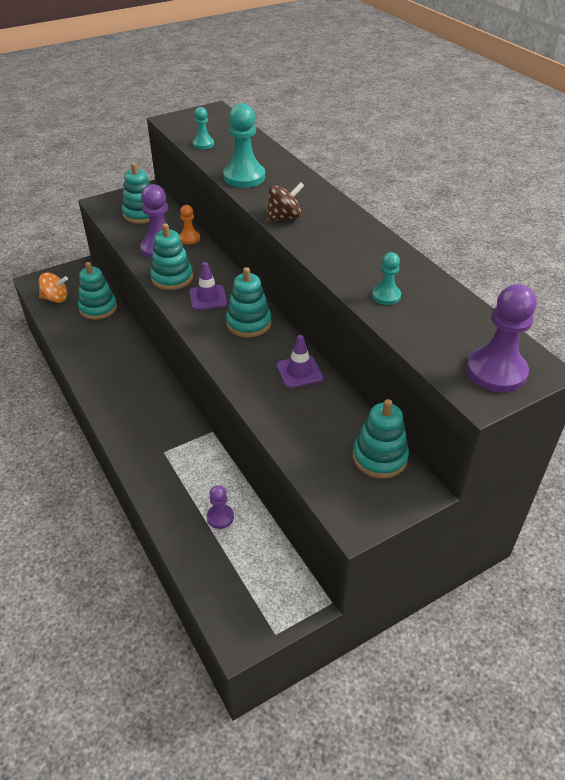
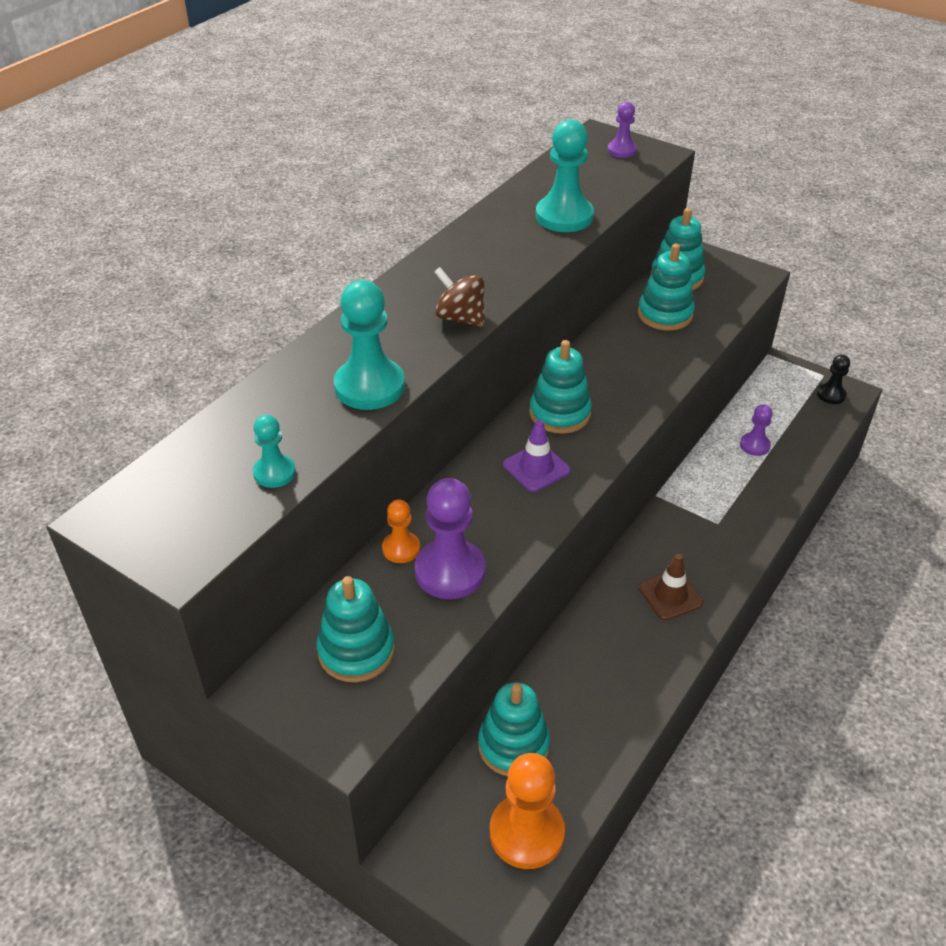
camera: 115 degrees left, 0 degrees up
orange spinning top [39,273,68,303] -> orange pawn [490,753,565,869]
turquoise stacking toy [150,223,193,290] -> turquoise stacking toy moved to [638,244,695,331]
purple traffic cone [277,335,323,388] -> none
turquoise pawn [372,252,401,305] -> turquoise pawn [536,120,594,232], size x1.83
purple pawn [467,284,537,393] -> purple pawn [607,102,637,158], size x0.55
none -> brown traffic cone [639,554,703,620]
none -> black pawn [817,354,850,404]

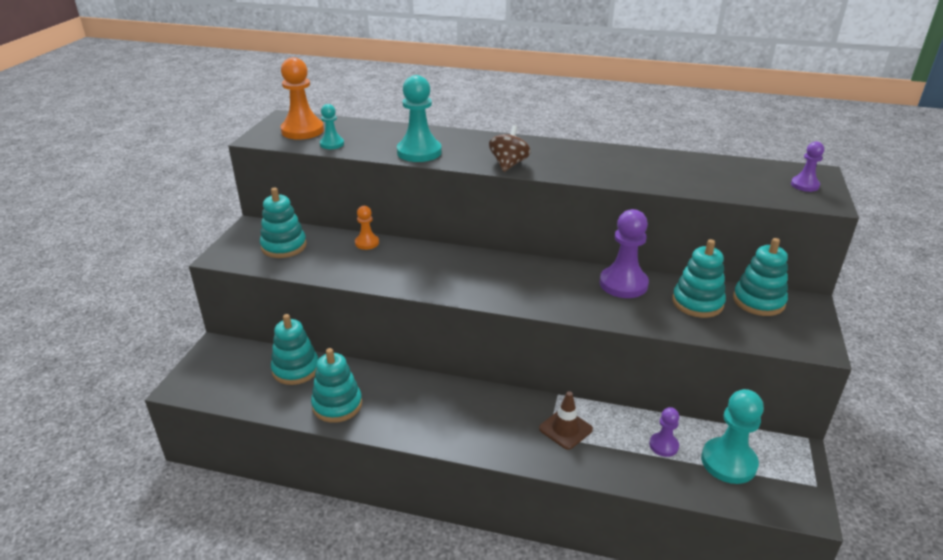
camera: 70 degrees right, 10 degrees down
purple pawn [415,478,486,599] -> purple pawn moved to [599,209,649,298]
orange pawn [490,753,565,869] -> orange pawn moved to [281,57,324,140]
purple traffic cone [503,419,570,492] -> none
turquoise stacking toy [529,340,592,434] -> turquoise stacking toy moved to [311,348,362,423]
turquoise pawn [536,120,594,232] -> turquoise pawn moved to [701,389,764,484]
brown traffic cone [639,554,703,620] -> brown traffic cone moved to [539,391,593,450]
black pawn [817,354,850,404] -> none

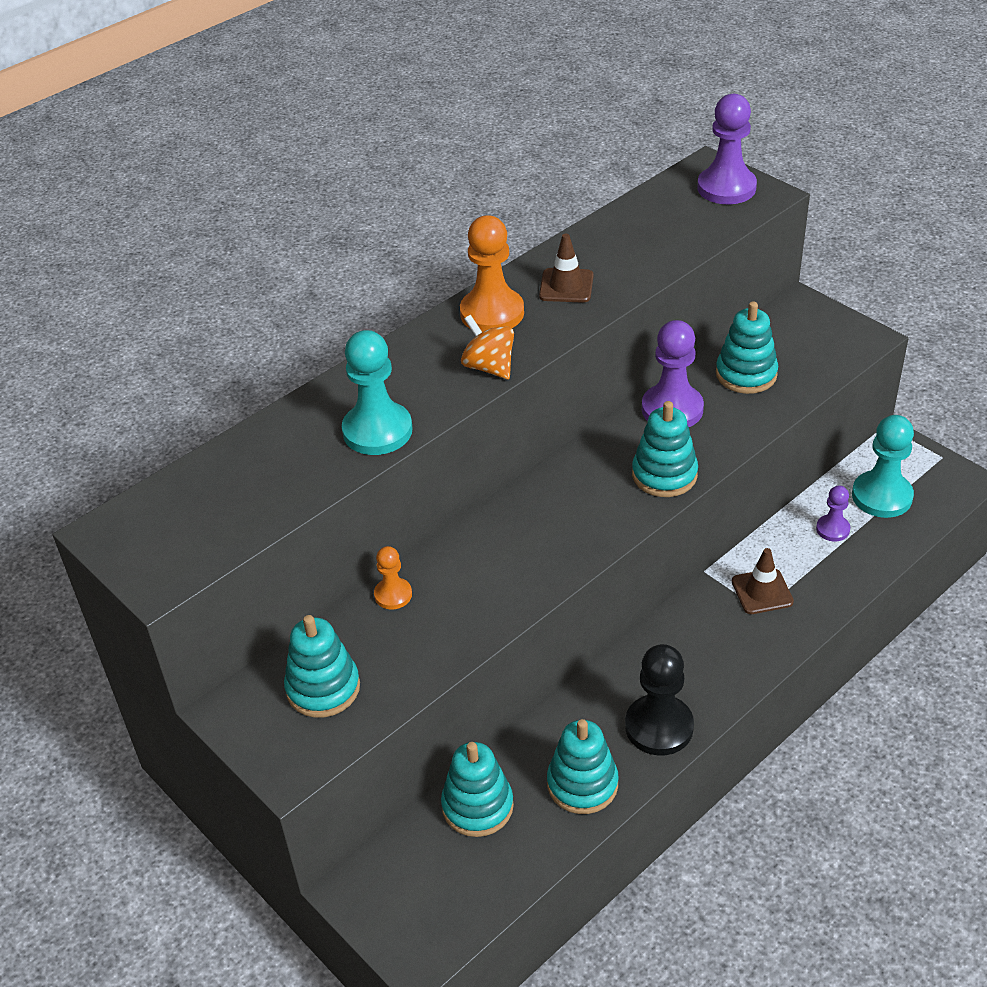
camera: 55 degrees left, 10 degrees up
orange pawn [281,57,324,140] -> orange pawn moved to [460,215,524,332]
turquoise pawn [320,104,344,149] -> none
brown spinning top [489,125,531,172] -> orange spinning top [461,315,514,379]
turquoise stacking toy [733,238,788,316] -> turquoise stacking toy moved to [632,401,698,497]
purple pawn [791,141,824,192] -> purple pawn [698,94,757,204], size x1.83
none -> brown traffic cone [539,234,594,303]
none -> black pawn [625,644,694,755]

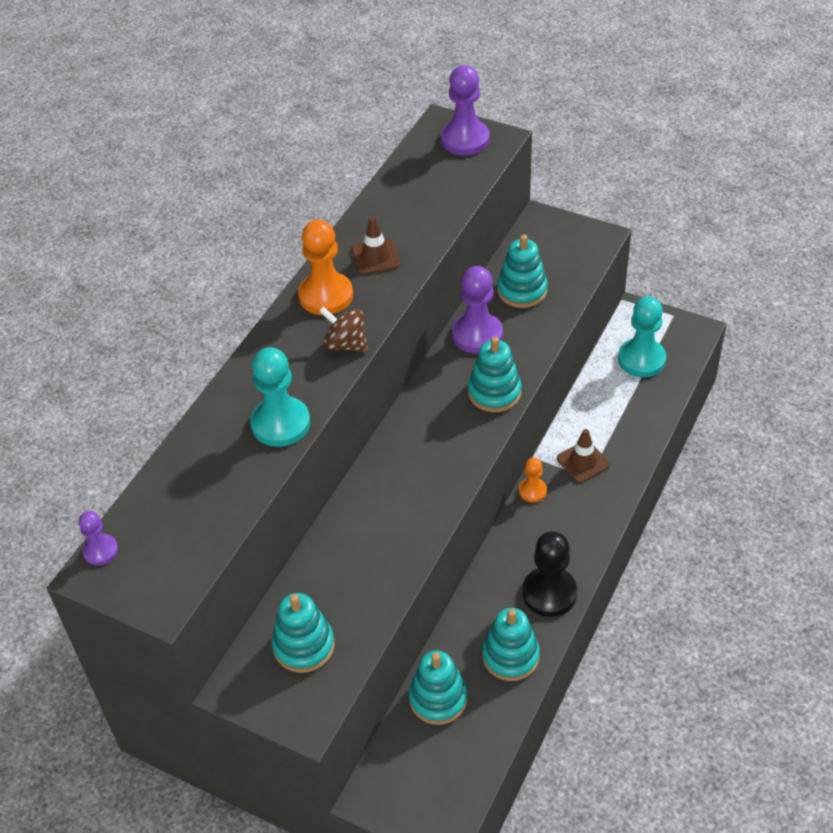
camera: 20 degrees left, 5 degrees up
orange pawn [374,546,412,609] -> orange pawn moved to [519,458,547,503]
orange spinning top [461,315,514,379] -> brown spinning top [319,306,368,352]
purple pawn [816,486,850,541] -> purple pawn moved to [79,511,118,565]

